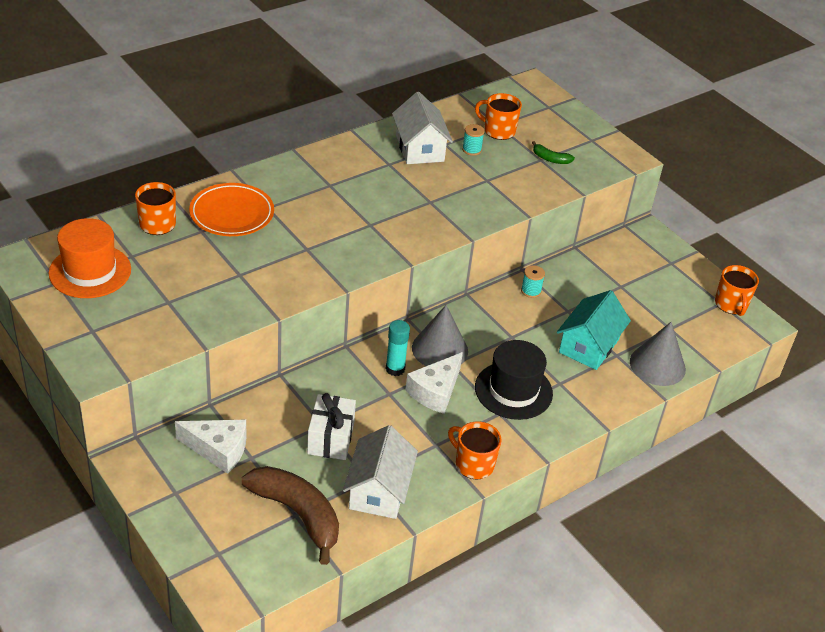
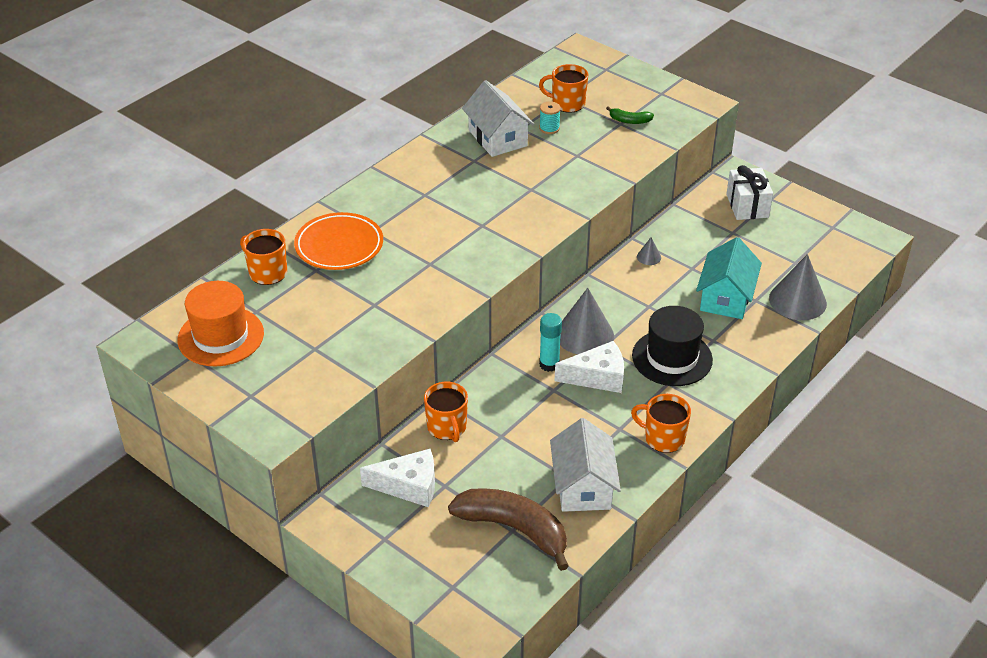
camera: 10 degrees left, 0 degrees up
white gift [307,393,356,460] -> white gift moved to [726,165,773,220]
white cheese [406,352,463,414] -> white cheese turned 120 degrees counterclockwise [555,341,624,393]
turquoise spool [521,265,545,298] -> grey cone [637,237,661,265]
orange mug [715,265,759,316] -> orange mug moved to [424,382,468,442]

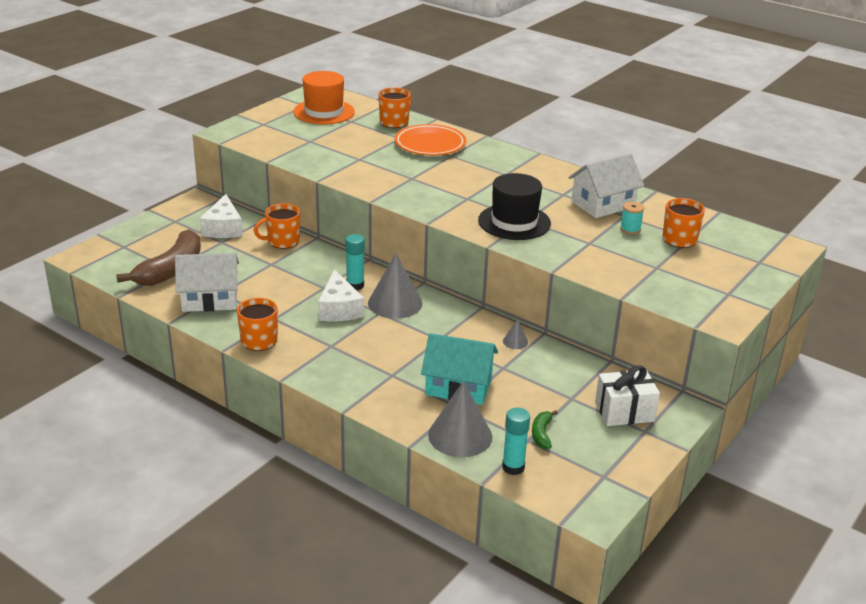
camera: 85 degrees right, 10 degrees down
green banana [606,106,654,124] -> green banana moved to [532,410,558,449]
black hat [632,306,713,386] -> black hat moved to [478,173,551,240]
none -> turquoise glue stick [502,408,530,475]

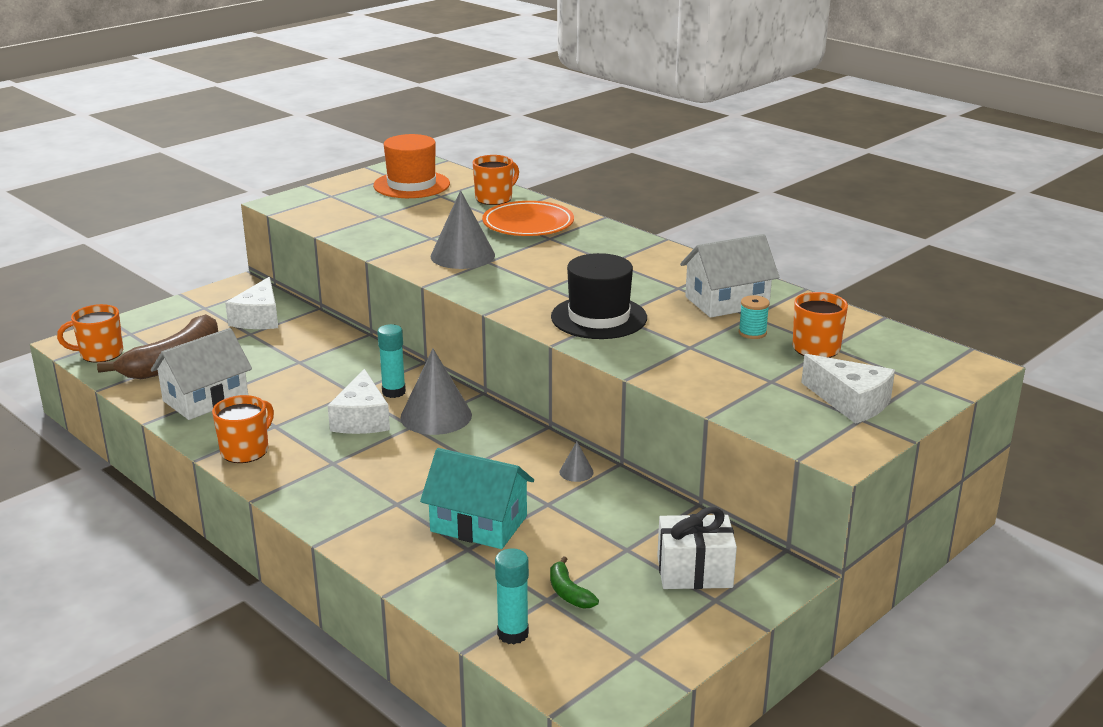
camera: 10 degrees right, 5 degrees down
white house [175,253,239,312] -> white house turned 45 degrees counterclockwise [151,328,252,420]
orange mug [254,203,300,249] -> orange mug moved to [57,304,123,363]
grey cone [428,381,492,457] -> grey cone moved to [431,190,495,269]
green banana [532,410,558,449] -> green banana turned 45 degrees counterclockwise [550,556,599,608]
none -> white cheese [801,354,895,424]

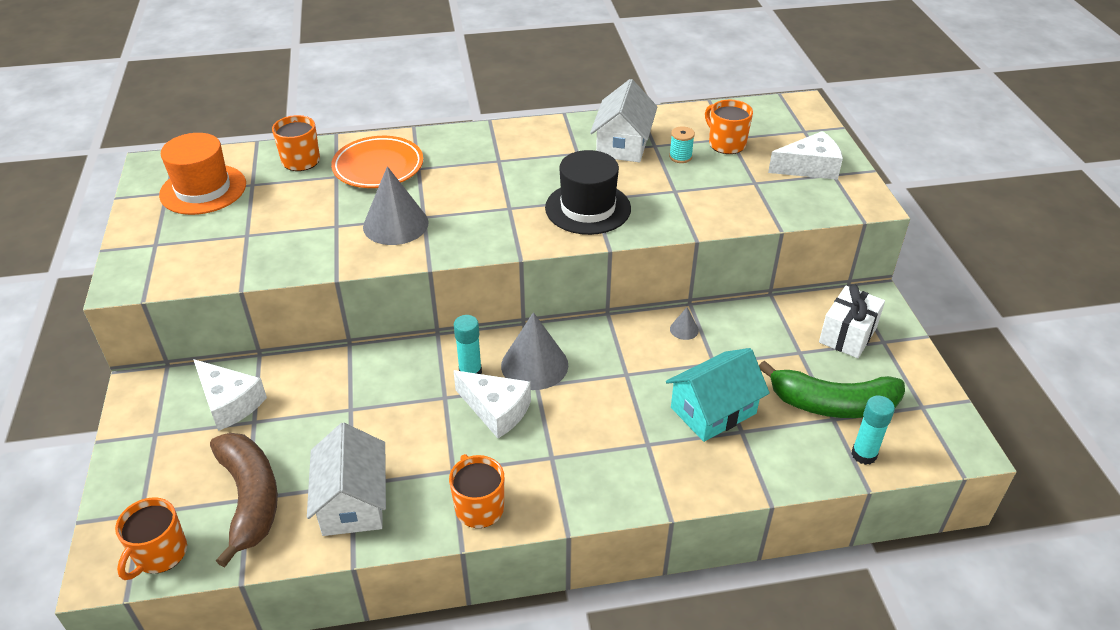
camera: 55 degrees left, 15 degrees up
green banana [550,556,599,608] -> green banana [759,360,905,418], size x2.24

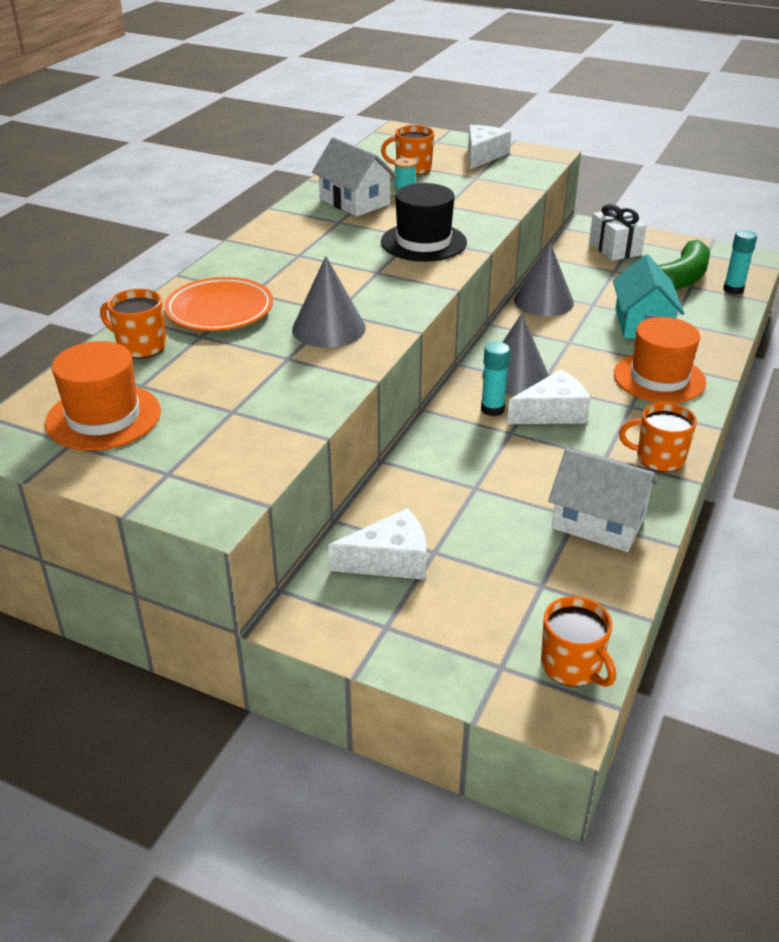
camera: 55 degrees left, 5 degrees down
brown banana [210,433,278,568] -> none
grey cone [670,307,699,340] -> grey cone [514,242,574,316], size x2.25
none -> orange hat [614,317,706,403]

